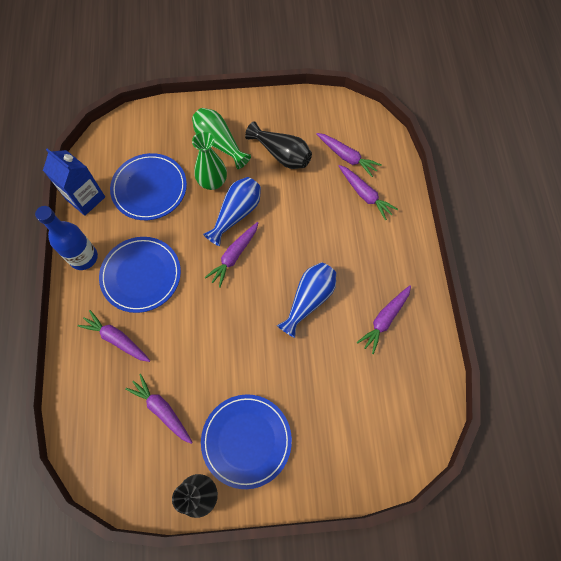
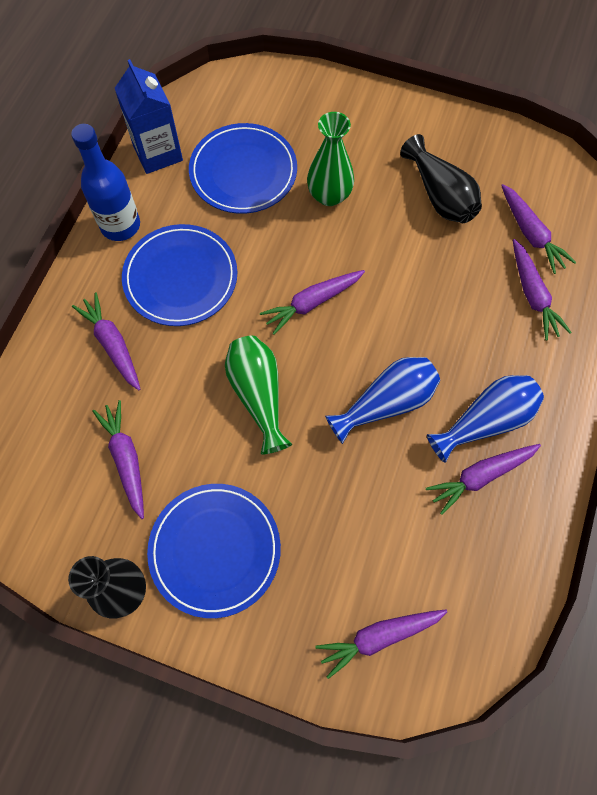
camera: 25 degrees right, 0 degrees up
green vase [192,108,251,169] -> green vase moved to [225,336,292,455]
blue vase [203,177,261,246] -> blue vase moved to [427,375,544,463]
none -> purple carrot [315,610,447,679]

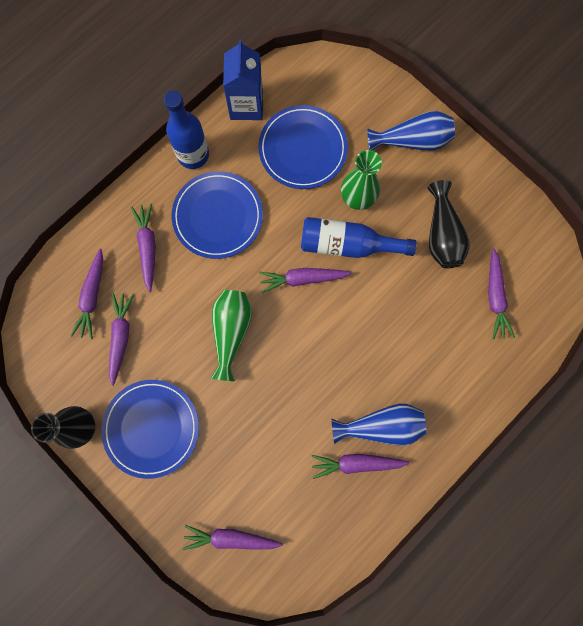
camera: 25 degrees right, 10 degrees up
blue vase [325,357,440,444] -> blue vase moved to [367,111,455,151]
purple carrot [513,239,572,341] -> purple carrot moved to [71,249,103,339]
none -> blue bottle [301,217,417,258]

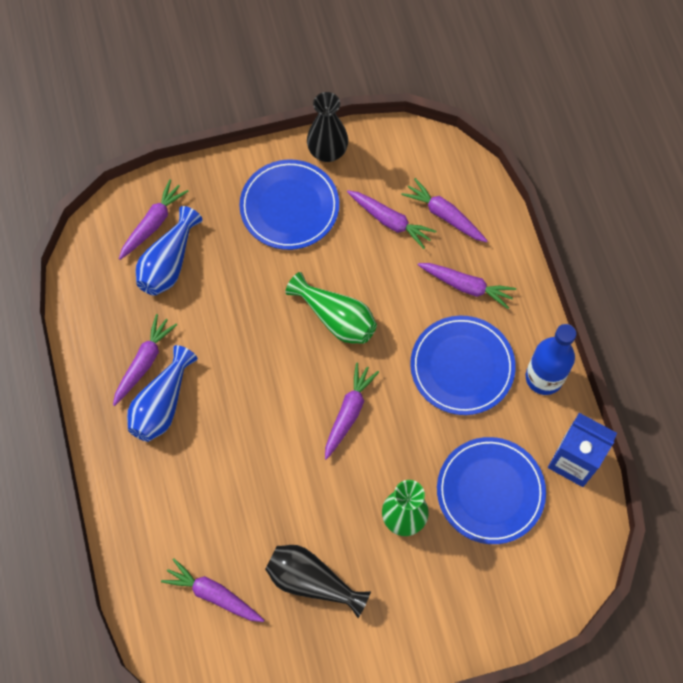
camera: 120 degrees right, 10 degrees down
blue bottle [301,217,417,258] -> none
blue vase [367,111,455,151] -> blue vase moved to [136,206,203,296]

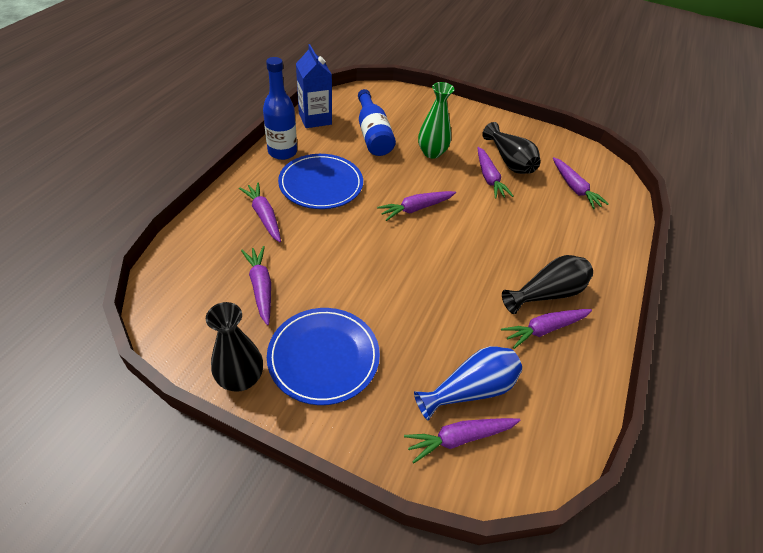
camera: 145 degrees left, 20 degrees down
blue vase [127,345,198,442] -> black vase [502,255,593,314]
green vase [285,272,377,344] -> none
purple carrot [401,178,488,242] -> purple carrot moved to [477,147,513,199]
blue plate [437,437,546,544] -> blue bottle [358,89,396,156]

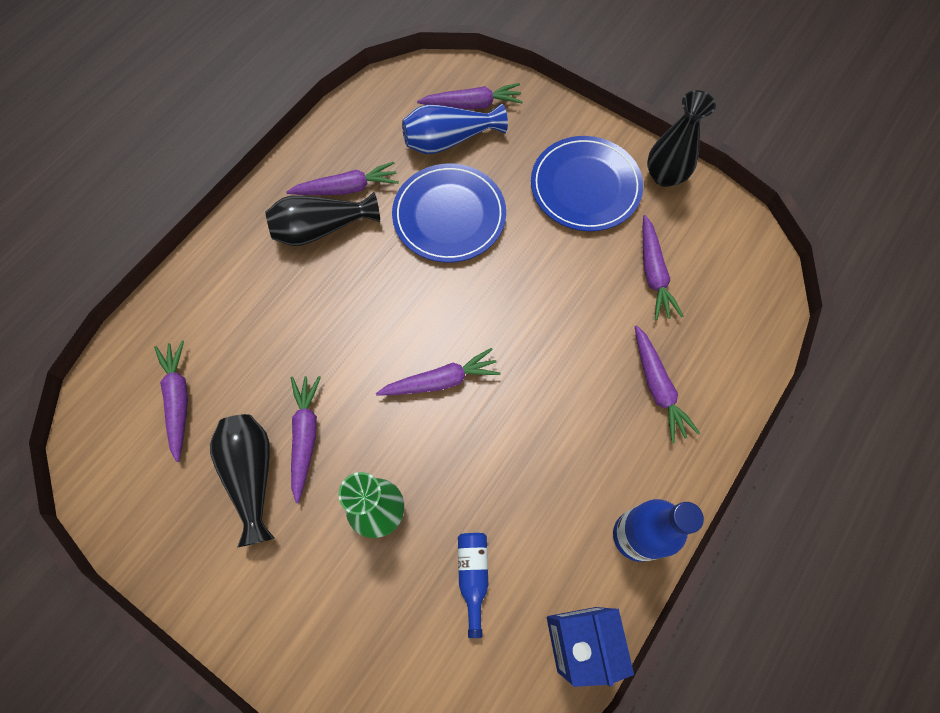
camera: 165 degrees left, 20 degrees up
blue plate [278,154,363,209] -> blue plate moved to [392,164,506,263]
blue bottle [358,89,396,156] -> blue bottle [458,533,488,638], size x0.57

